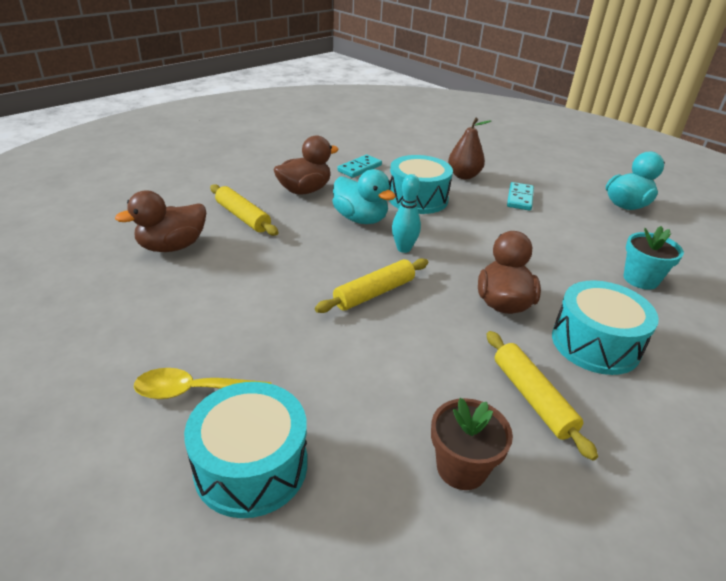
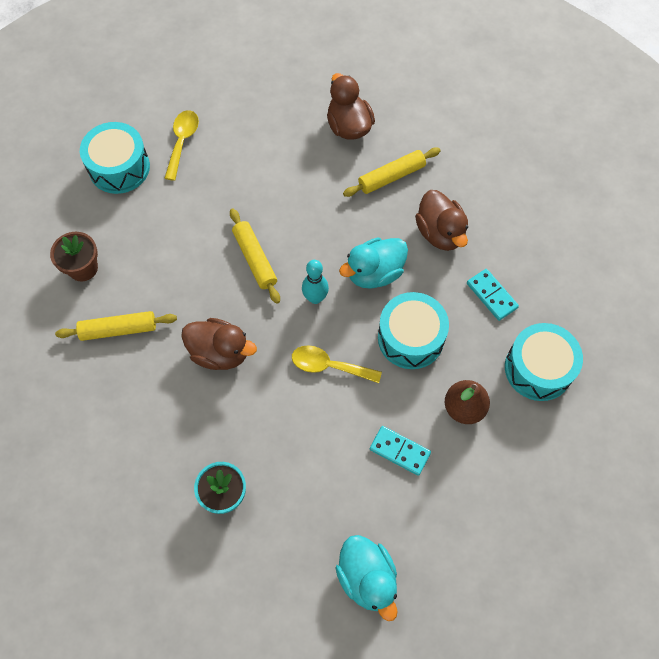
camera: 105 degrees right, 30 degrees up
turquoise drum [552,280,659,375] -> turquoise drum moved to [505,323,583,401]
none -> yellow spoon [292,345,382,383]

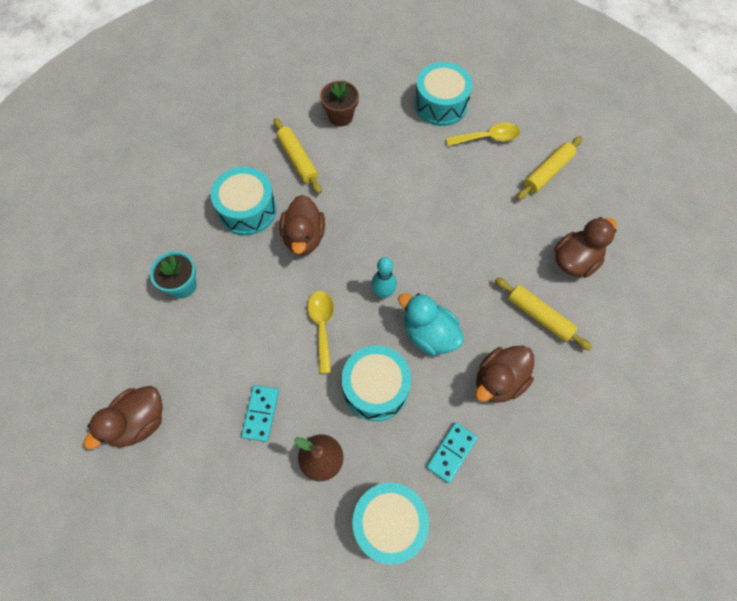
camera: 70 degrees right, 0 degrees up
yellow rolling pin [230,208,280,304] -> yellow rolling pin moved to [517,136,583,200]
turquoise duck [336,535,398,621] -> brown duck [83,386,163,450]
none -> turquoise drum [211,167,277,236]

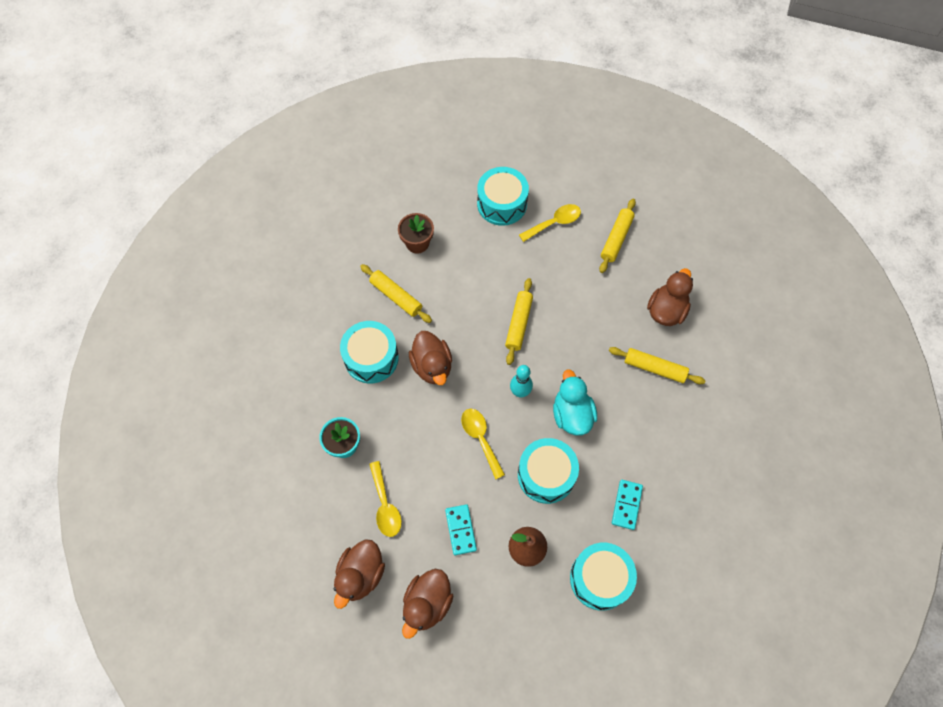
camera: 20 degrees left, 0 degrees up
turquoise duck [398,293,464,355] -> turquoise duck turned 60 degrees clockwise [553,369,597,435]
brown duck [475,346,534,403] -> brown duck moved to [402,569,453,639]
none -> yellow spoon [369,461,402,537]
none -> yellow rolling pin [505,278,533,365]

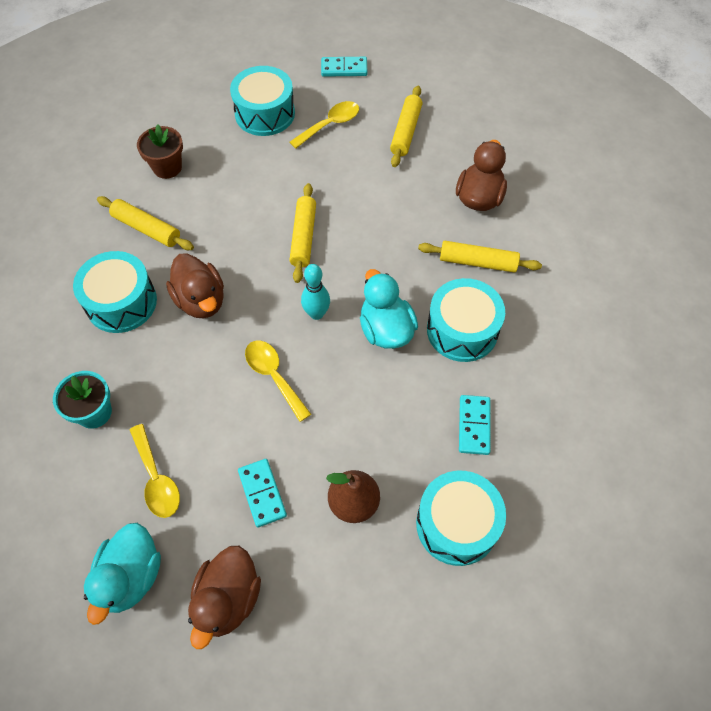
camera: 10 degrees left, 5 degrees down
brown duck [334,539,385,609] -> turquoise duck [84,523,161,625]
turquoise drum [518,438,579,504] -> turquoise drum moved to [427,278,505,362]
none -> turquoise domino [321,57,367,77]

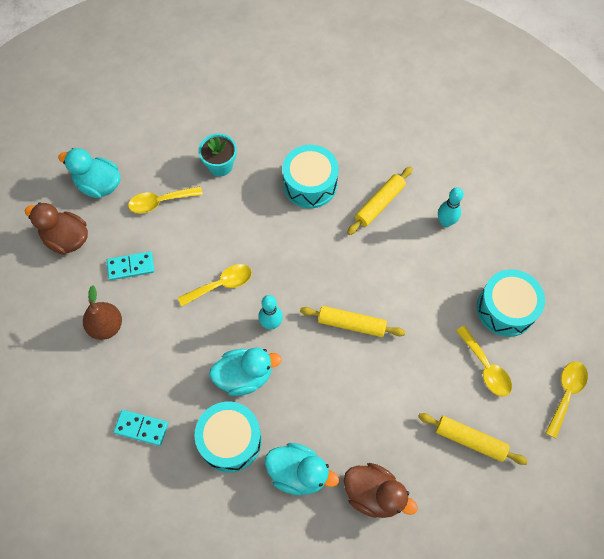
camera: 100 degrees right, 5 degrees up
brown flower pot [137,124,183,179] -> turquoise bowling pin [438,187,464,227]
brown duck [166,253,224,318] -> none
turquoise domino [321,57,367,77] -> yellow spoon [545,361,588,438]
turquoise drum [416,471,506,566] -> none
yellow rolling pin [418,241,542,273] -> turquoise duck [265,443,339,495]

